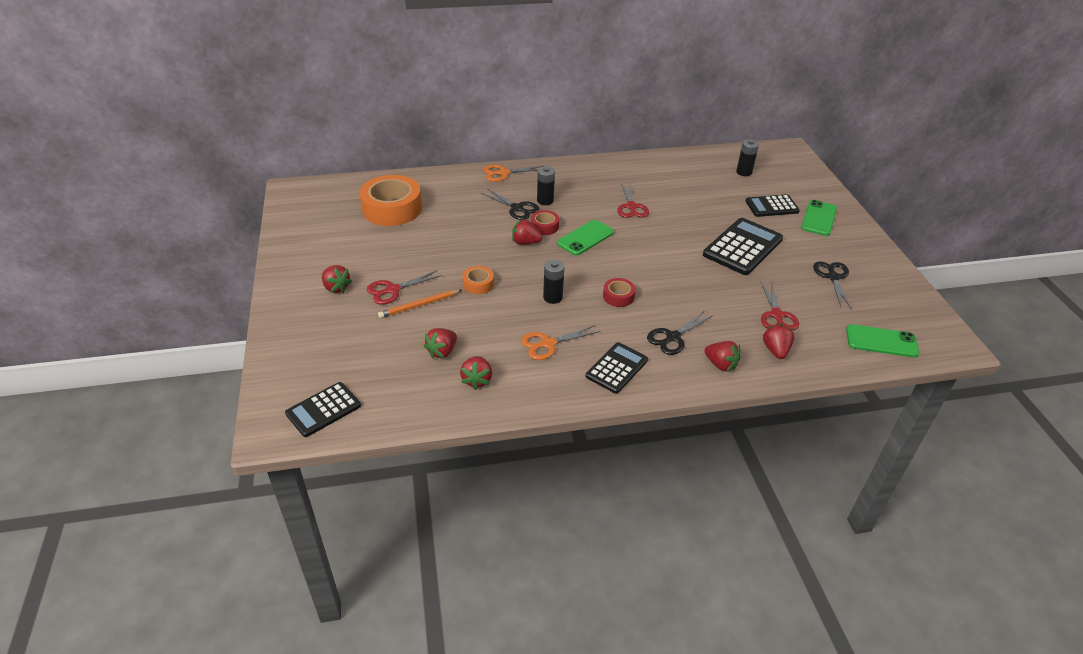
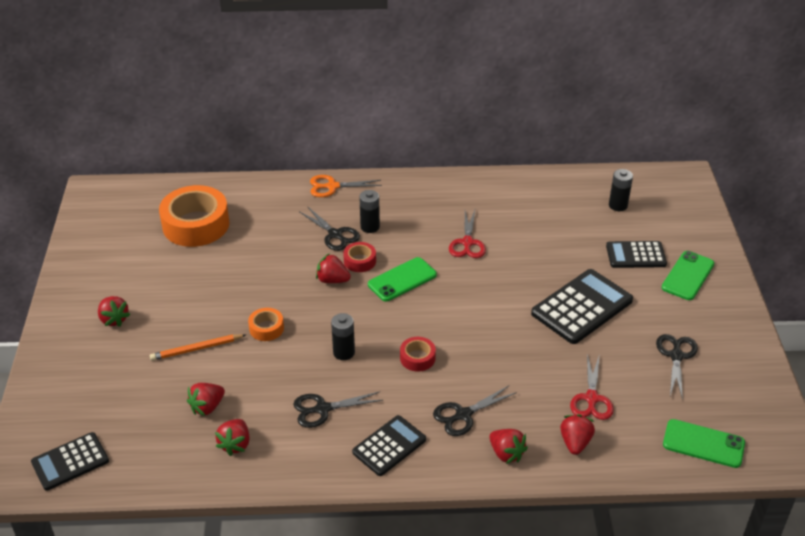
camera: 10 degrees right, 0 degrees up
red scissors [367,271,442,305] -> none
orange scissors [521,325,600,360] -> black scissors [293,391,383,428]

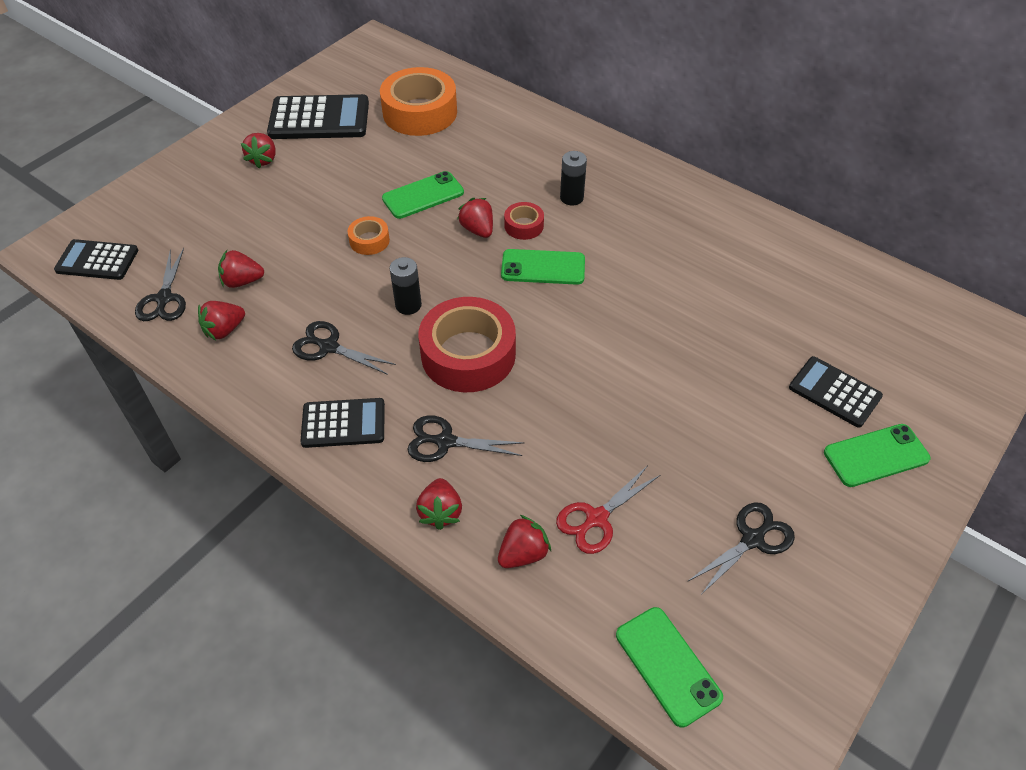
camera: 40 degrees right, 10 degrees up
orange pencil [150,334,245,361] -> none
black scissors [299,206,360,251] -> black scissors moved to [135,248,186,321]
orange scissors [310,175,382,197] -> none
red tape [400,337,436,372] -> red tape [418,297,516,392], size x2.13
red scissors [449,210,486,258] -> none
black calculator [531,269,633,344] -> black calculator moved to [267,94,369,139]
black battery [609,169,633,211] -> none
none -> green phone [382,171,464,219]

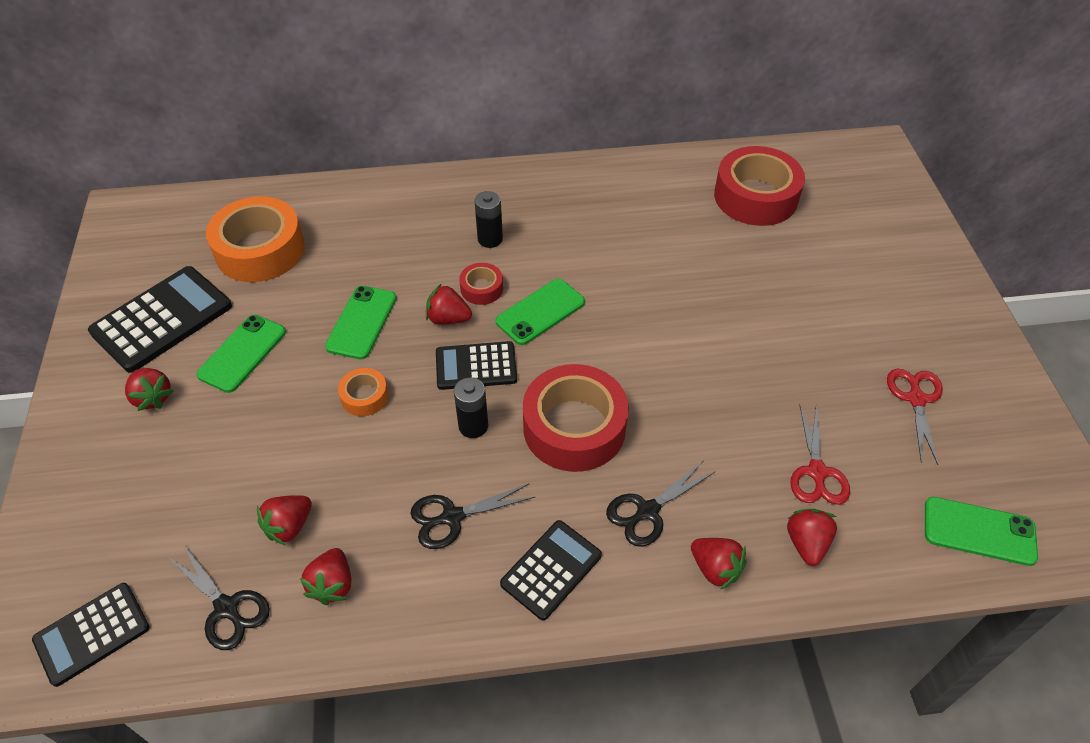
camera: 45 degrees left, 0 degrees up
black scissors [688,502,795,595] -> red scissors [887,369,943,465]
black calculator [789,356,883,428] -> black calculator moved to [436,341,517,390]
green phone [824,424,931,487] -> green phone moved to [196,315,286,393]
none -> red tape [714,146,805,226]

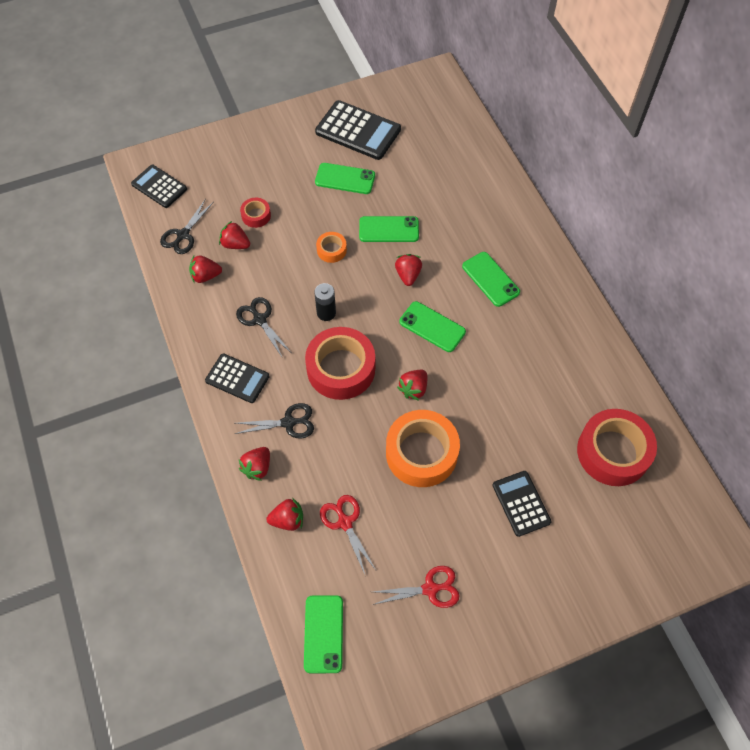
camera: 75 degrees right, 10 degrees up
red strawberry [125,368,173,411] -> red strawberry moved to [397,370,427,401]
orange tape [206,196,305,282] -> orange tape moved to [386,410,460,487]
black calculator [436,341,517,390] -> black calculator moved to [492,471,551,537]
red tape [459,263,503,305] -> red tape moved to [240,198,271,228]
black battery [474,191,503,248] -> green phone [462,252,520,307]
black scissors [606,460,716,547] -> black scissors turned 135 degrees clockwise [235,403,314,439]
red scissors [790,404,850,505] -> red scissors turned 75 degrees clockwise [320,495,376,574]

